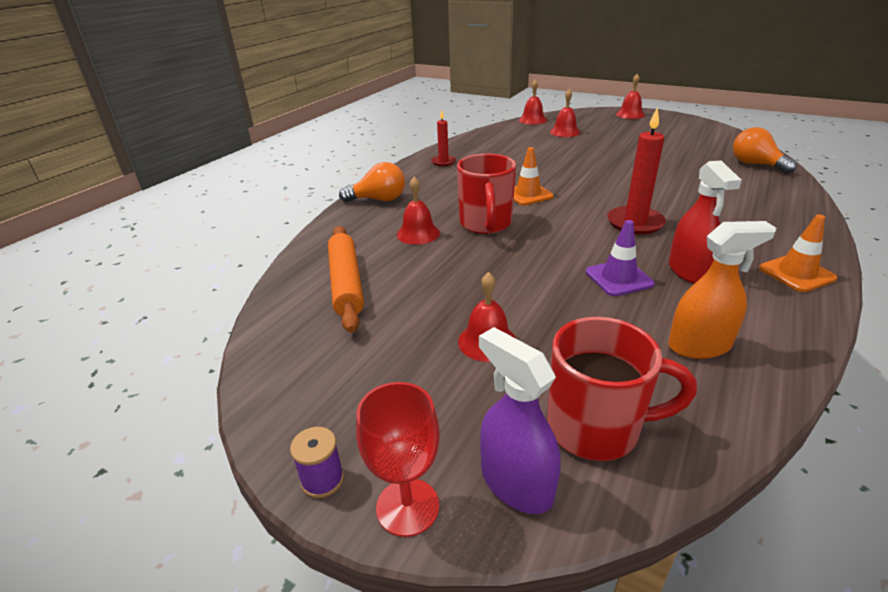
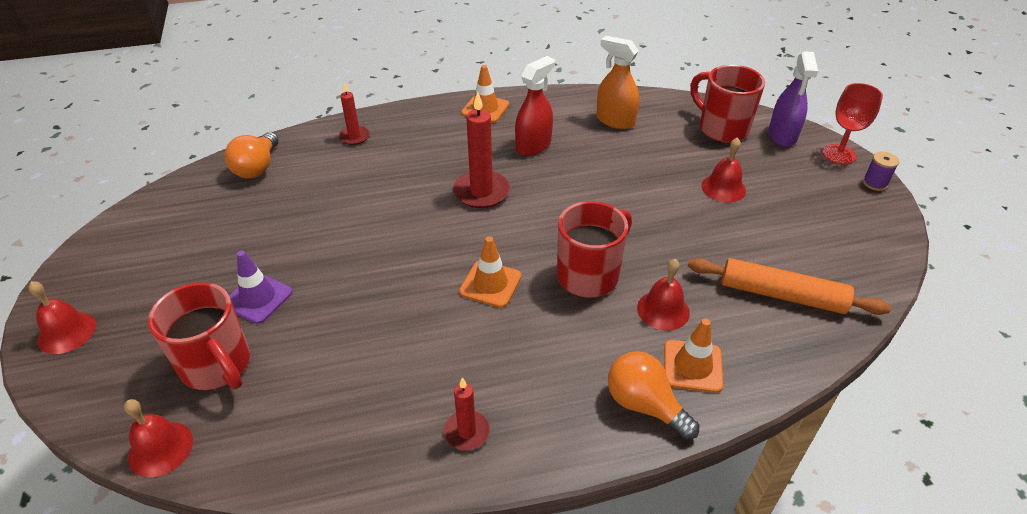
camera: 135 degrees left, 10 degrees up
orange rolling pin [328,226,364,333] -> orange rolling pin turned 75 degrees clockwise [688,258,891,315]
red bell [550,89,580,137] -> red mug [148,282,250,390]
purple traffic cone [585,220,654,296] -> purple traffic cone moved to [229,251,293,324]
none -> red candle [339,83,370,145]
none -> orange traffic cone [664,319,723,393]

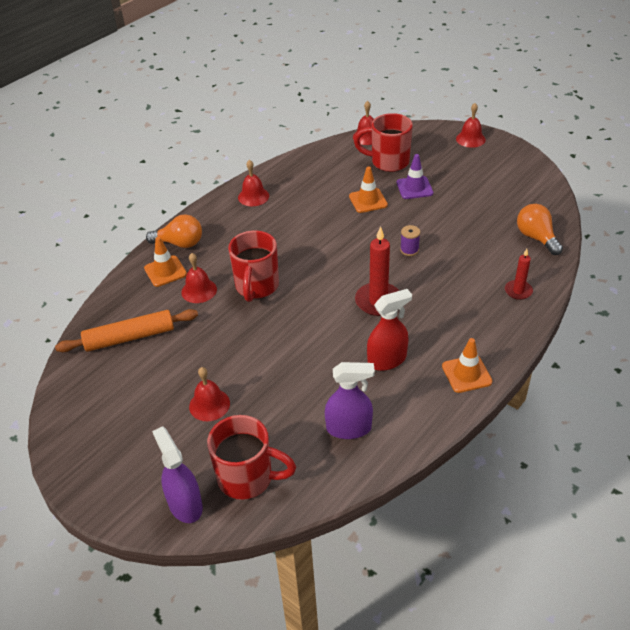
camera: 145 degrees right, 0 degrees up
red candle [444,377,490,450] -> red bell [238,160,269,206]
orange traffic cone [459,236,522,308] -> orange traffic cone moved to [349,167,388,213]
red spray bottle [515,56,555,156] -> red spray bottle turned 120 degrees counterclockwise [367,289,412,371]
orange spray bottle [596,36,639,129] -> purple spray bottle [325,362,375,439]
red goblet [822,83,883,165] -> none
purple spool [863,151,899,191] -> purple spool moved to [400,225,420,256]

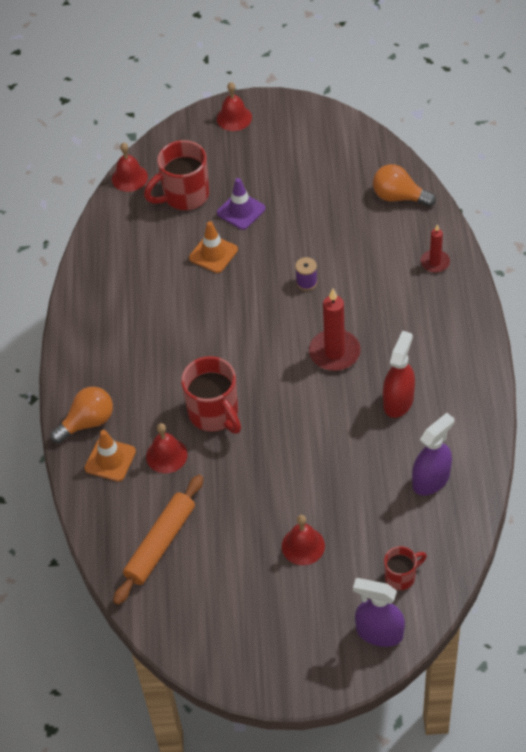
camera: 40 degrees left, 10 degrees up
red mug [207,415,296,500] -> red mug [384,546,427,590], size x0.56
red bell [238,160,269,206] -> none
orange traffic cone [442,338,492,393] -> none

